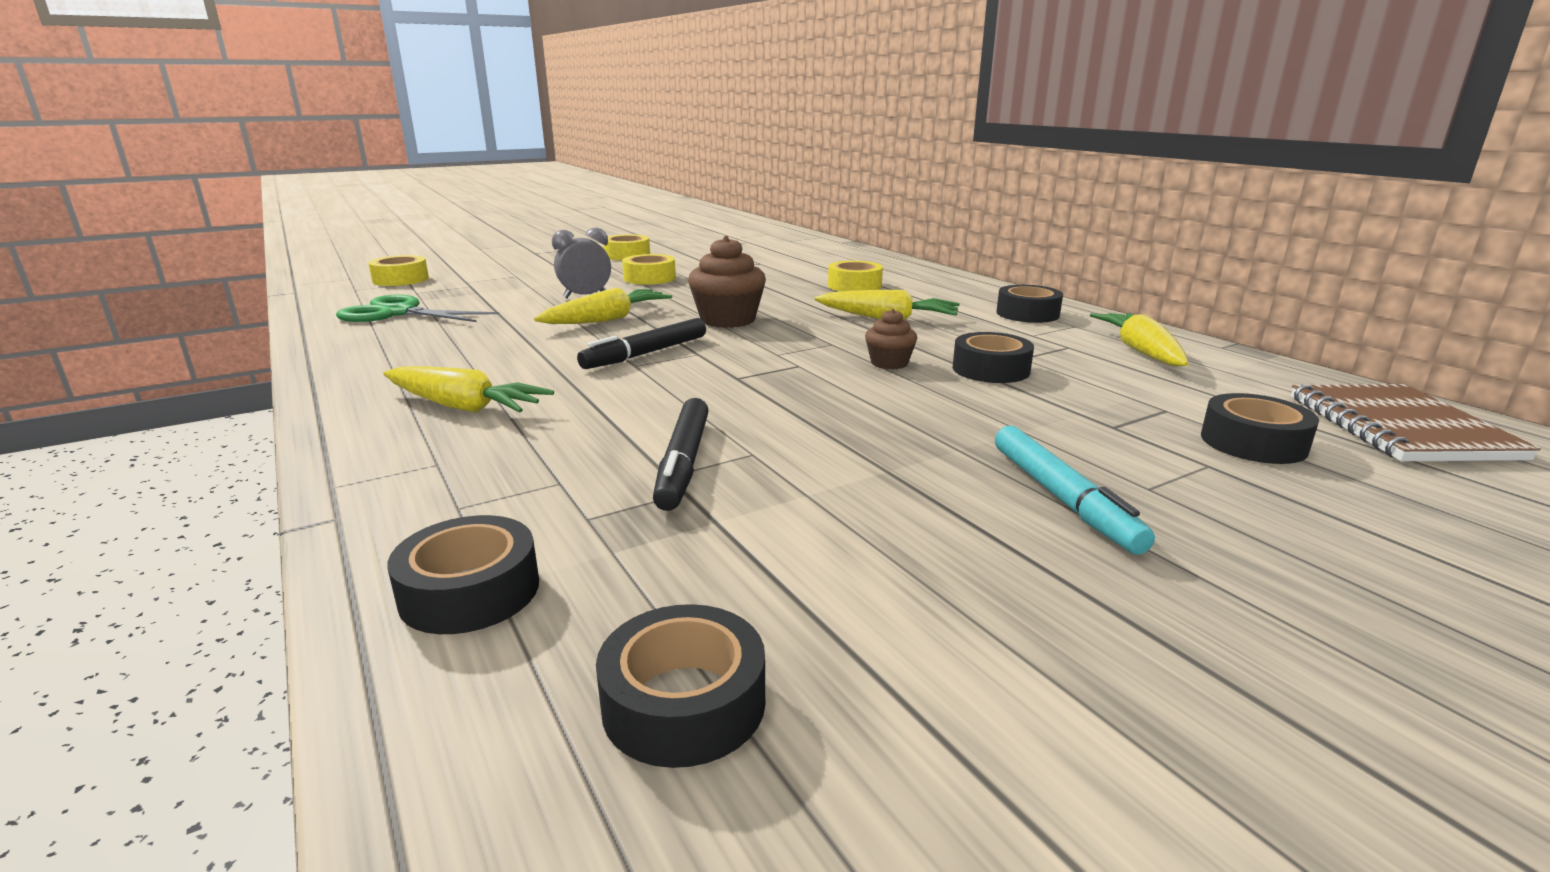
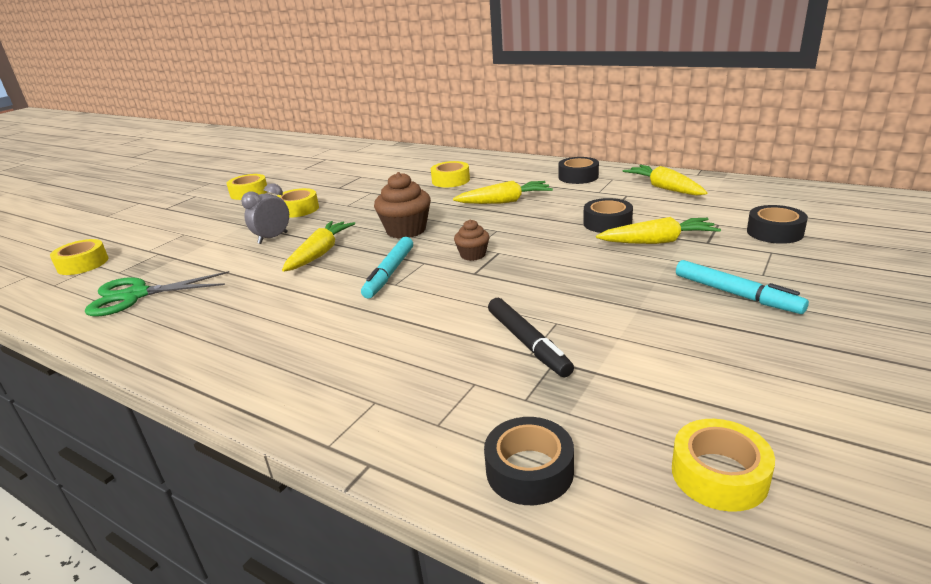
camera: 25 degrees left, 5 degrees up
yellow carrot [384,366,554,413] -> yellow carrot moved to [596,217,721,244]
black marker [577,318,706,369] -> turquoise marker [361,237,413,298]
black tape [596,604,765,768] -> yellow tape [672,419,775,512]
brown cupcake [865,309,917,370] -> brown cupcake moved to [454,219,489,261]
brown notebook [1291,384,1541,461] -> none

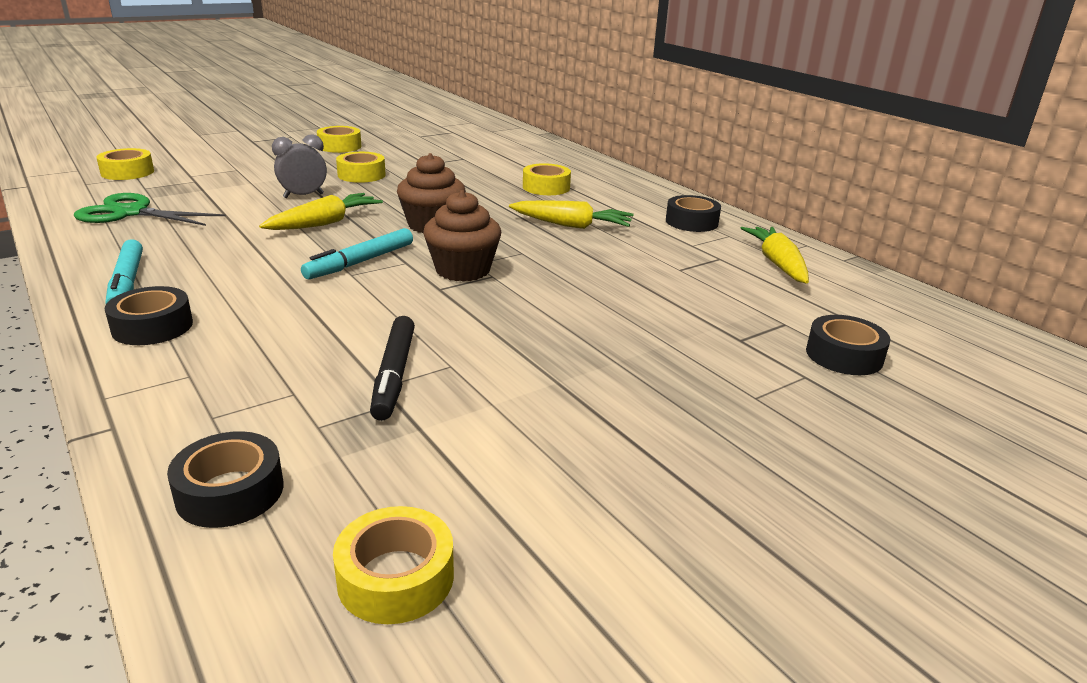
camera: 20 degrees right, 0 degrees up
brown cupcake [454,219,489,261] -> brown cupcake [423,190,501,282], size x1.75
black tape [583,198,633,233] -> black tape moved to [105,286,193,345]
yellow carrot [596,217,721,244] -> none
turquoise marker [676,260,809,314] -> turquoise marker moved to [106,239,143,304]

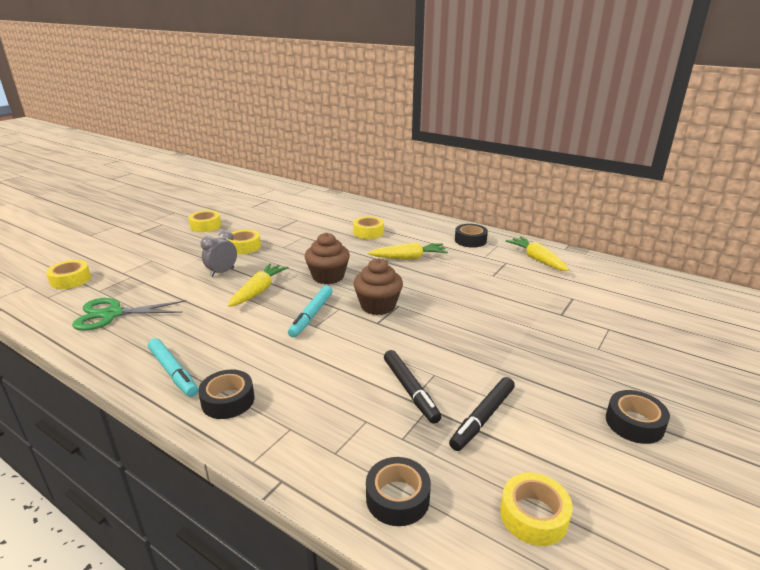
camera: 20 degrees left, 0 degrees up
black tape [806,315,890,375] -> black tape moved to [606,390,670,444]
none -> black marker [449,377,515,451]

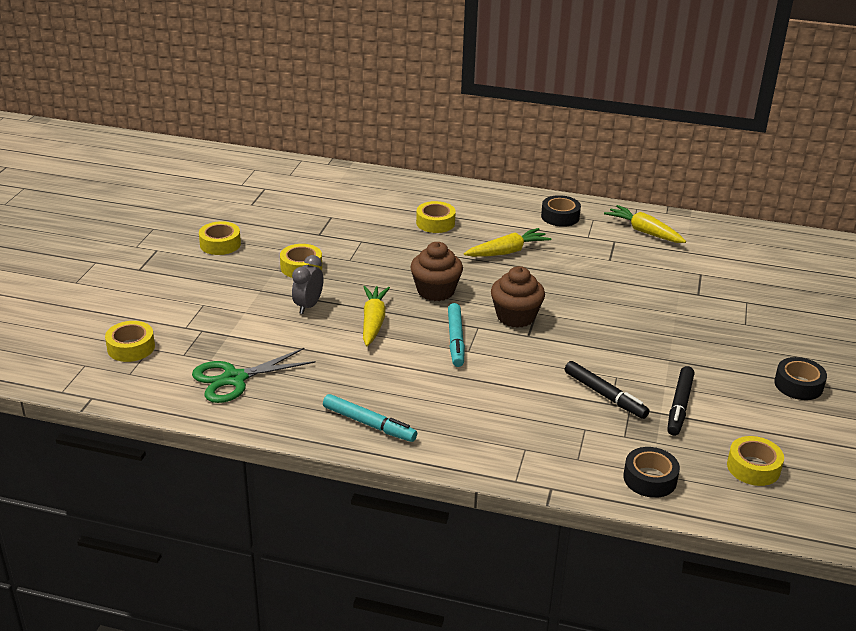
camera: 20 degrees left, 5 degrees up
black tape [198,370,255,419] -> none

